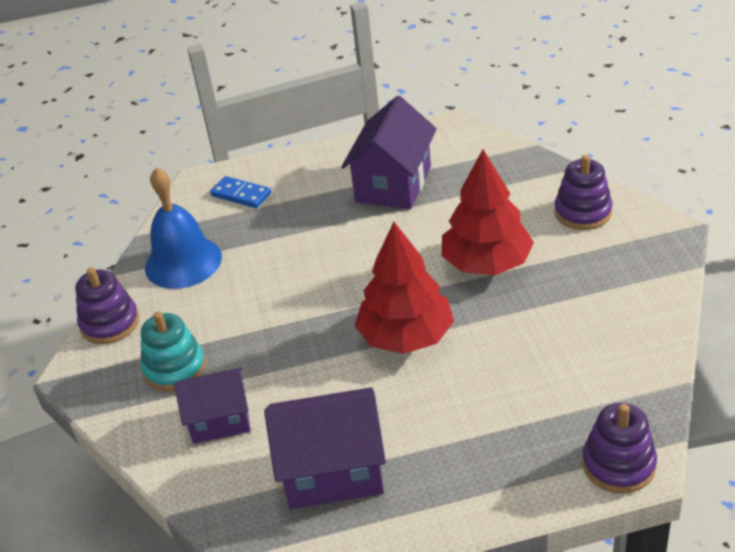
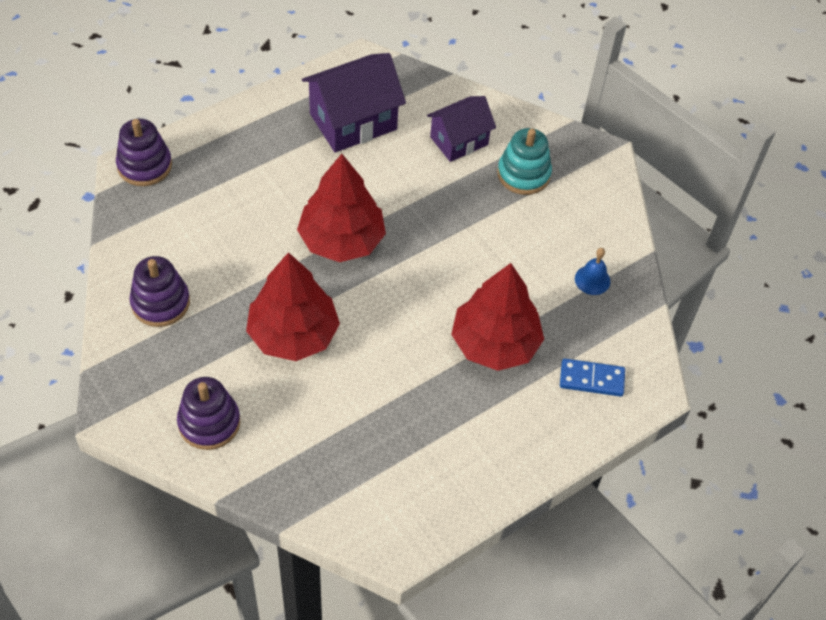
camera: 150 degrees right, 15 degrees up
purple stacking toy [75,267,139,344] -> purple stacking toy moved to [130,256,190,327]
blue bell [145,167,222,289] -> blue bell [575,248,610,295], size x0.46
purple house [341,96,437,209] -> none
none -> red tree [451,263,544,371]

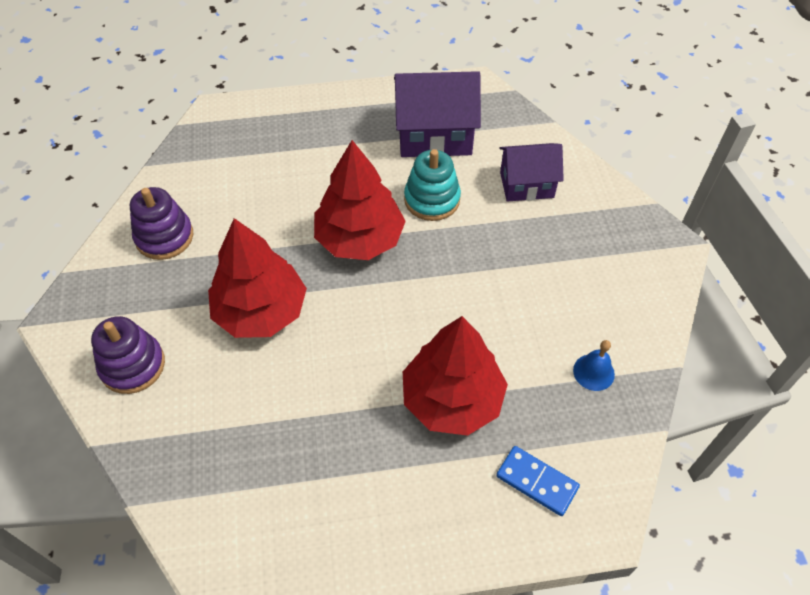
camera: 30 degrees right, 0 degrees up
purple stacking toy [116,119,172,186] -> none
turquoise stacking toy [497,128,552,195] -> turquoise stacking toy moved to [404,149,461,221]

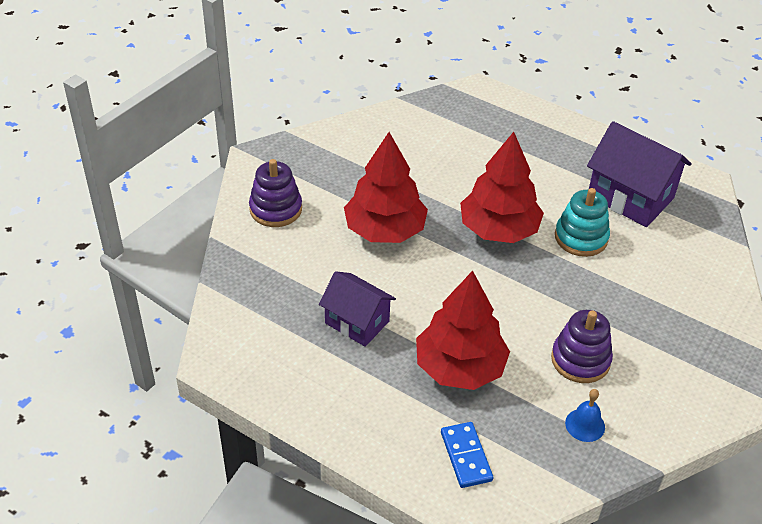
camera: 40 degrees right, 10 degrees down
purple stacking toy [130,187,193,260] -> purple stacking toy moved to [551,310,613,383]
purple house [499,143,564,202] -> purple house moved to [319,271,396,347]

